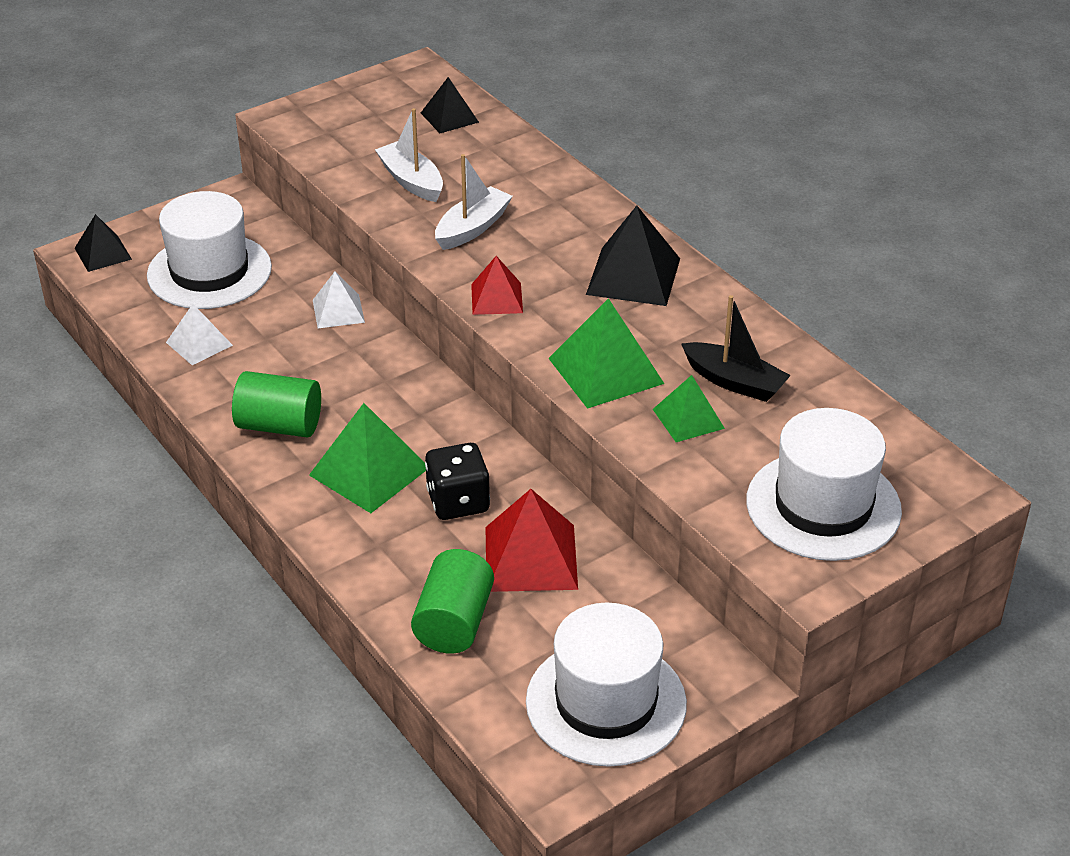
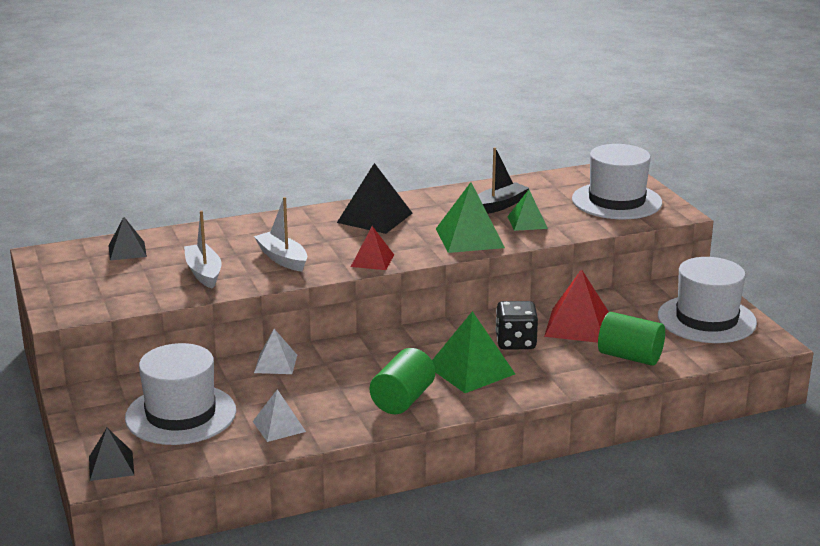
camera: 75 degrees left, 15 degrees down
white boat [375,108,443,202] -> white boat turned 90 degrees clockwise [184,211,221,289]

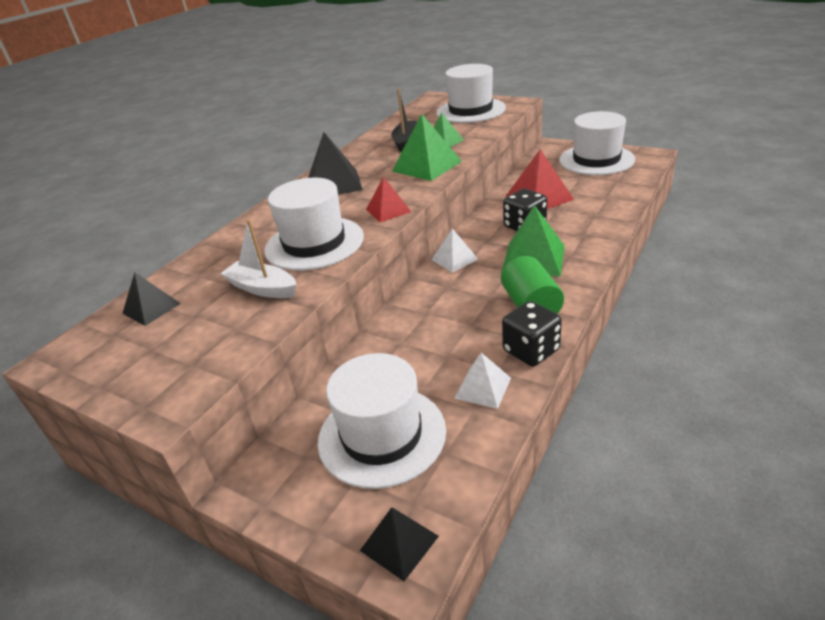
camera: 35 degrees left, 10 degrees up
white boat [254,197,307,272] -> white hat [264,178,364,271]
white pyramid [254,329,297,374] -> white pyramid moved to [431,228,478,273]
green cylinder [598,312,665,366] -> none
none -> black dice [502,301,562,367]

